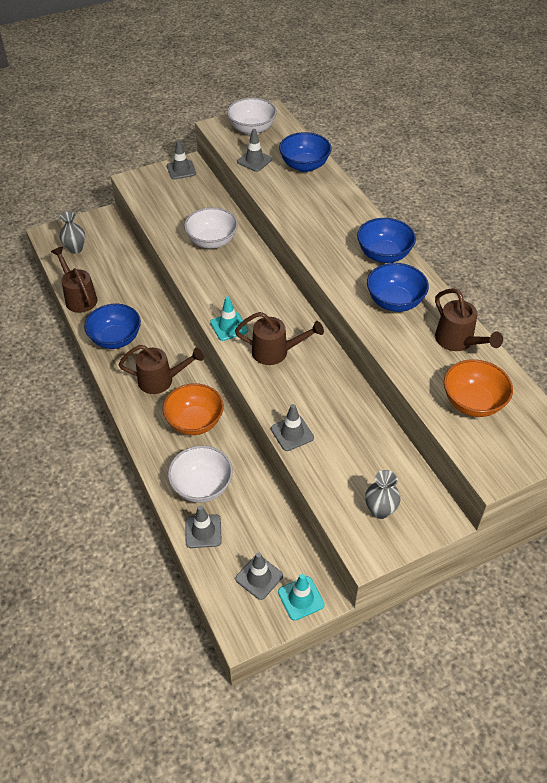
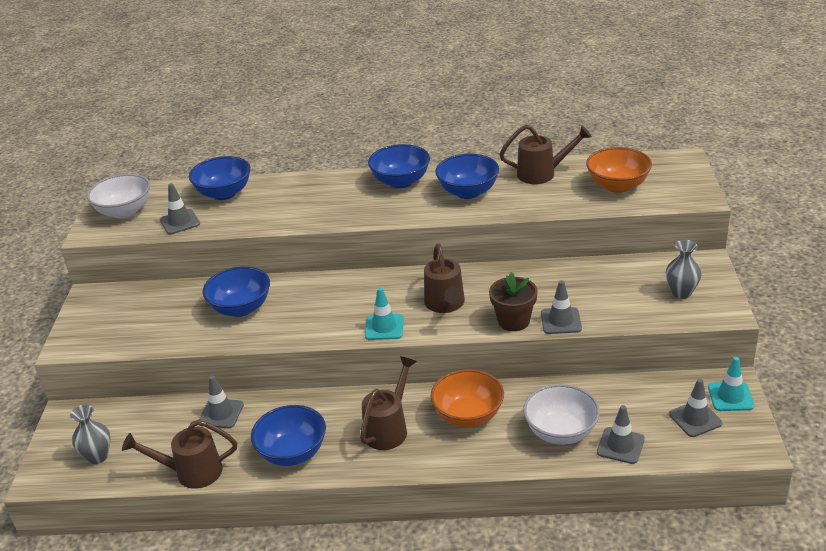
camera: 60 degrees left, 15 degrees down
grey traffic cone [167,140,196,179] -> grey traffic cone moved to [199,375,244,428]
white bowl [184,207,238,249] -> blue bowl [202,266,270,317]
brown watering can [235,312,324,365] -> brown watering can turned 135 degrees clockwise [424,243,465,313]
none -> brown flower pot [489,272,538,331]

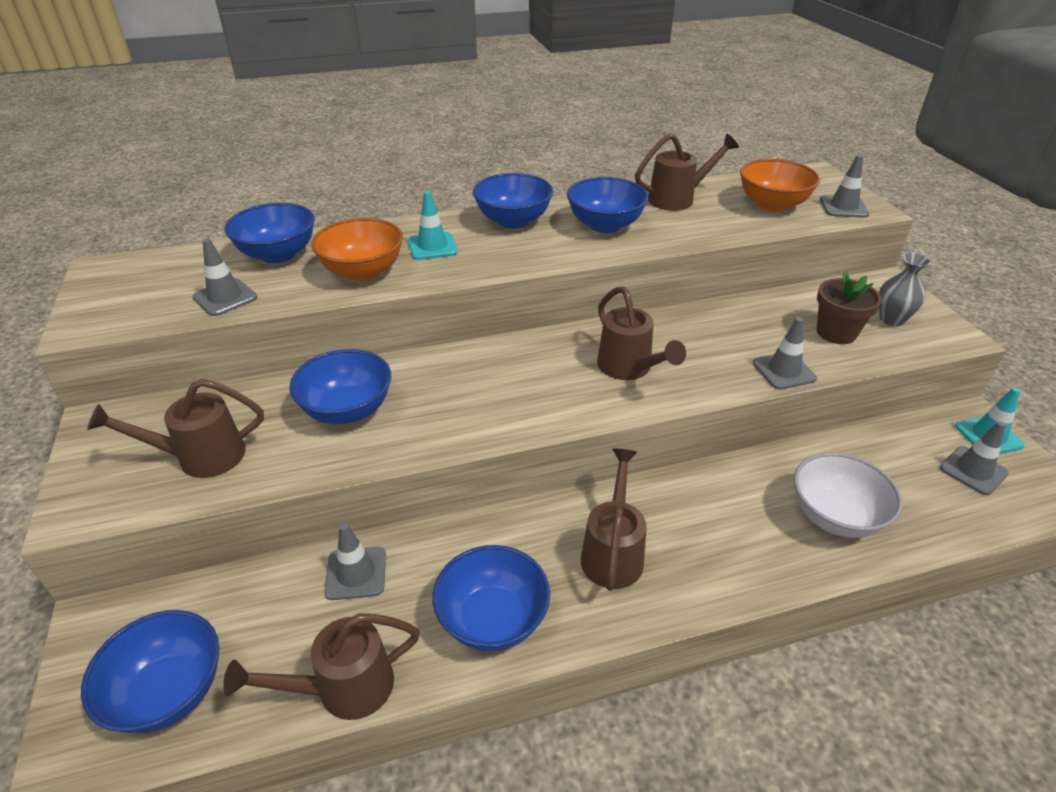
camera: 20 degrees left, 5 degrees up
grey vase [70,405,110,464] -> blue bowl [81,610,219,734]
white bowl [87,174,150,219] -> none
turquoise traffic cone [365,287,404,340] -> turquoise traffic cone moved to [408,191,457,260]
orange bowl [430,369,504,427] -> orange bowl moved to [311,218,403,281]
brown flower pot [489,272,538,331] -> brown flower pot moved to [817,271,882,344]
grey traffic cone [597,405,645,464] -> grey traffic cone moved to [820,155,869,218]
none -> brown watering can [87,379,264,478]

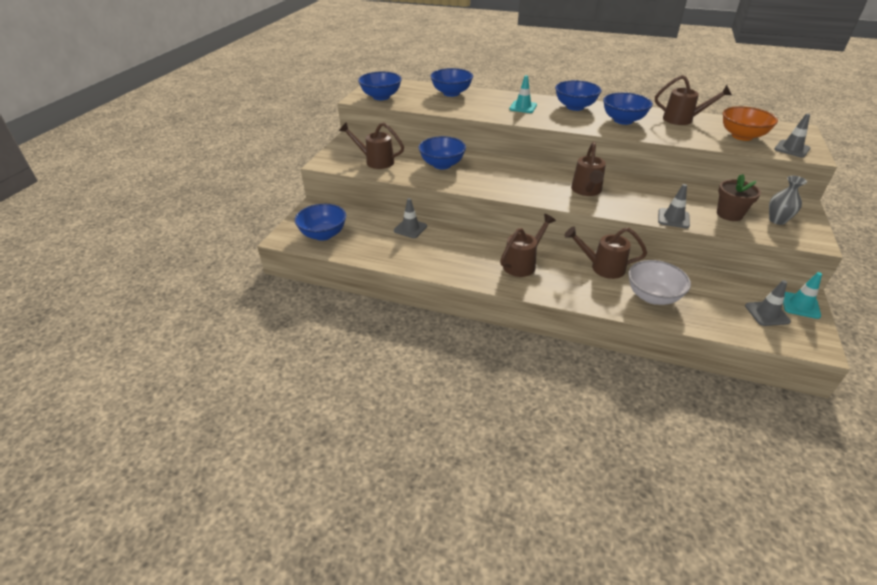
camera: 35 degrees right, 0 degrees up
grey traffic cone [192,239,257,316] -> none
brown watering can [223,614,420,720] -> brown watering can moved to [564,226,647,279]
orange bowl [311,218,403,281] -> none
blue bowl [432,545,550,652] -> blue bowl moved to [358,71,402,100]

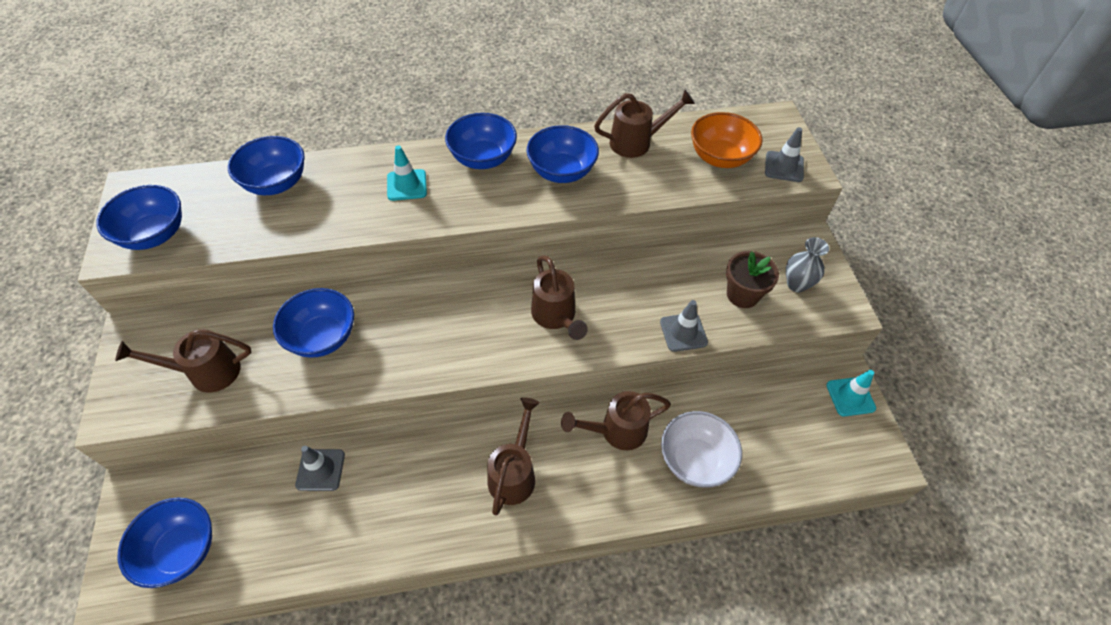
camera: 30 degrees left, 15 degrees up
grey traffic cone [745,280,791,326] -> none

